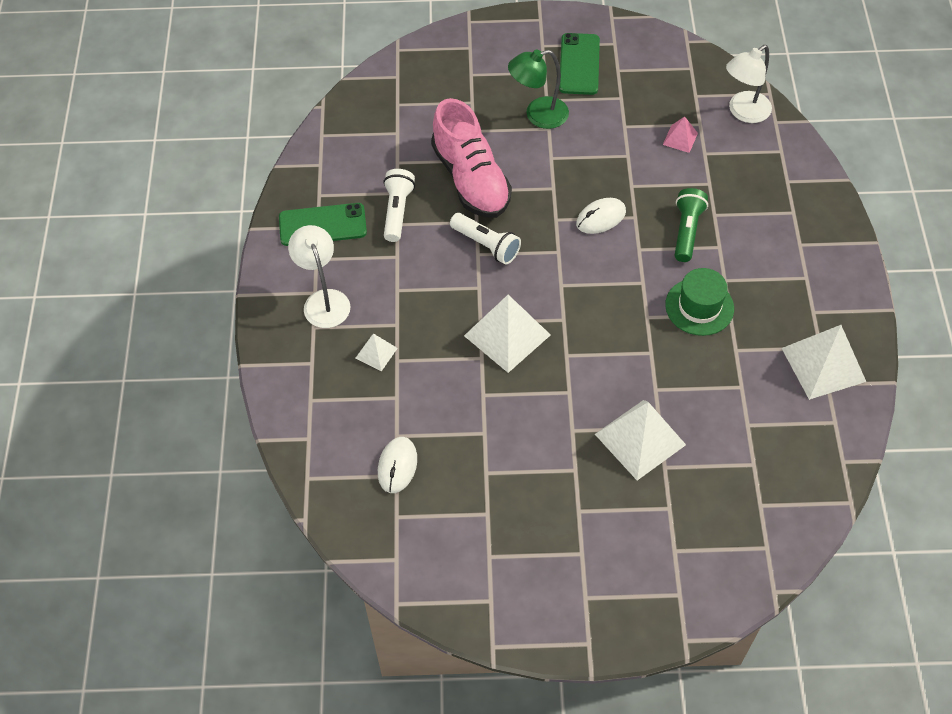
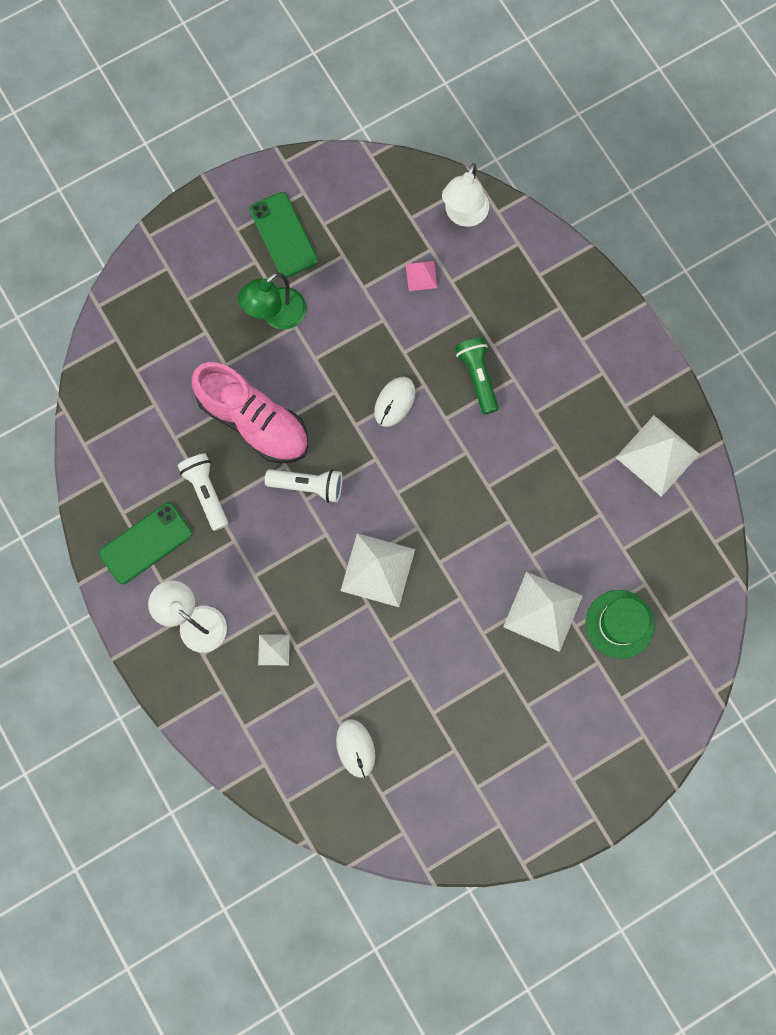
camera: 30 degrees left, 20 degrees up
green hat [665,268,734,336] -> green hat moved to [585,590,655,659]

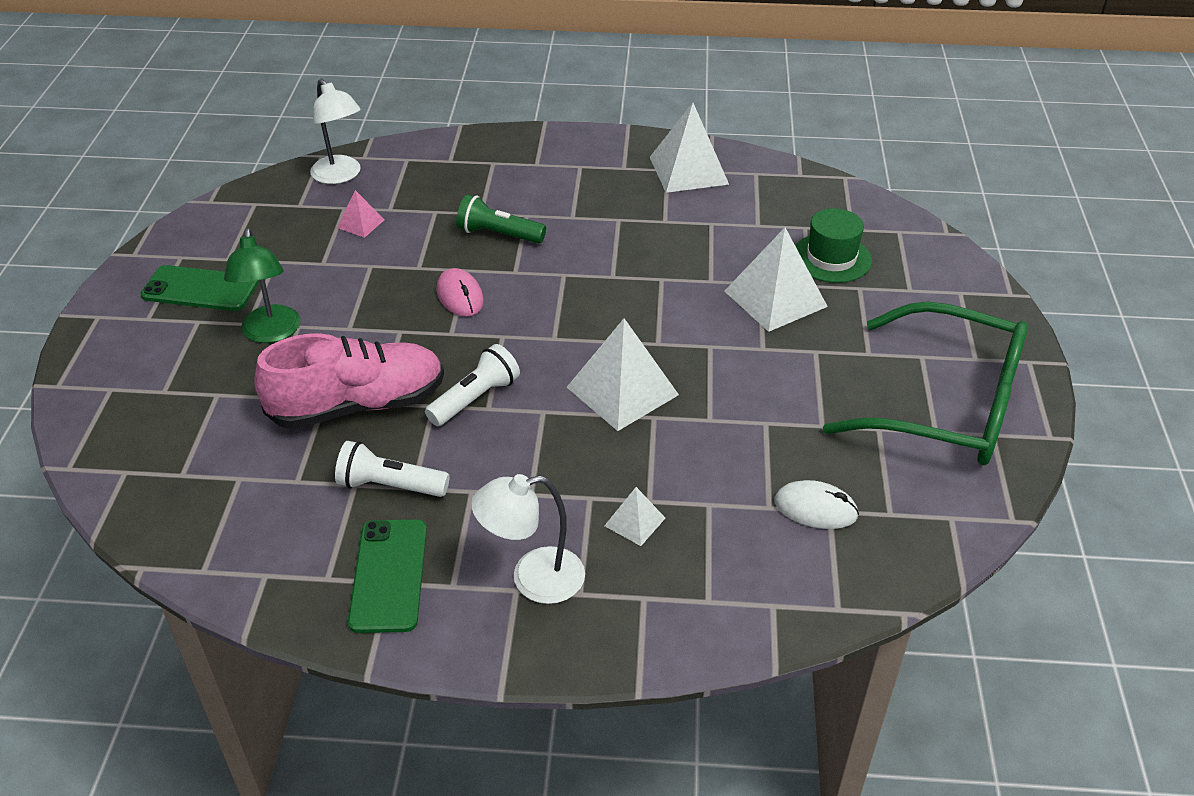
camera: 55 degrees left, 35 degrees down
white mouse [374,377,415,427] -> pink mouse [437,268,484,317]
none -> green glasses [823,301,1028,465]

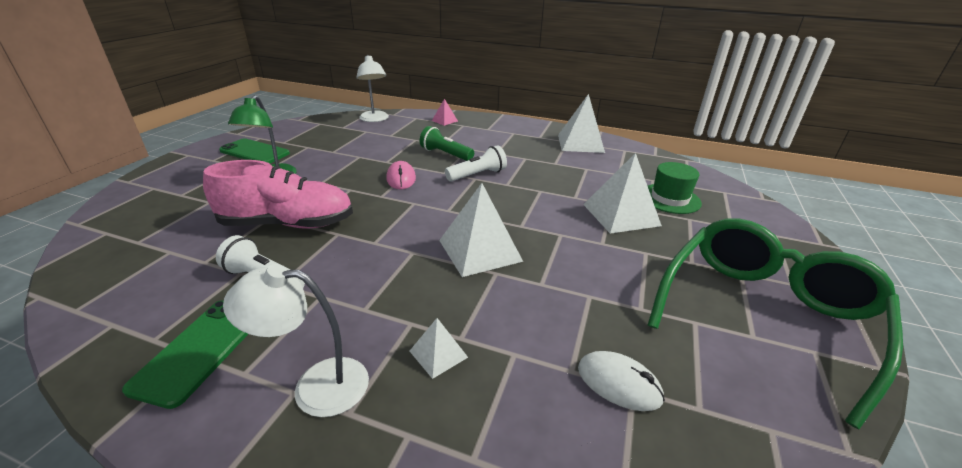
camera: 15 degrees right, 10 degrees down
pink pyramid [337,190,384,238] -> pink pyramid moved to [432,99,458,126]
white flashlight [425,344,520,426] -> white flashlight moved to [445,145,507,182]
green glasses [823,301,1028,465] -> green glasses turned 90 degrees counterclockwise [648,218,903,429]

